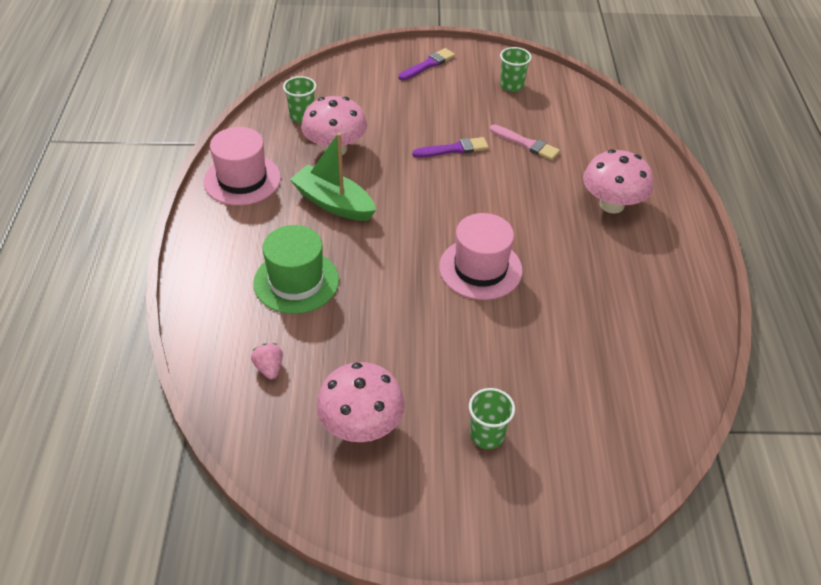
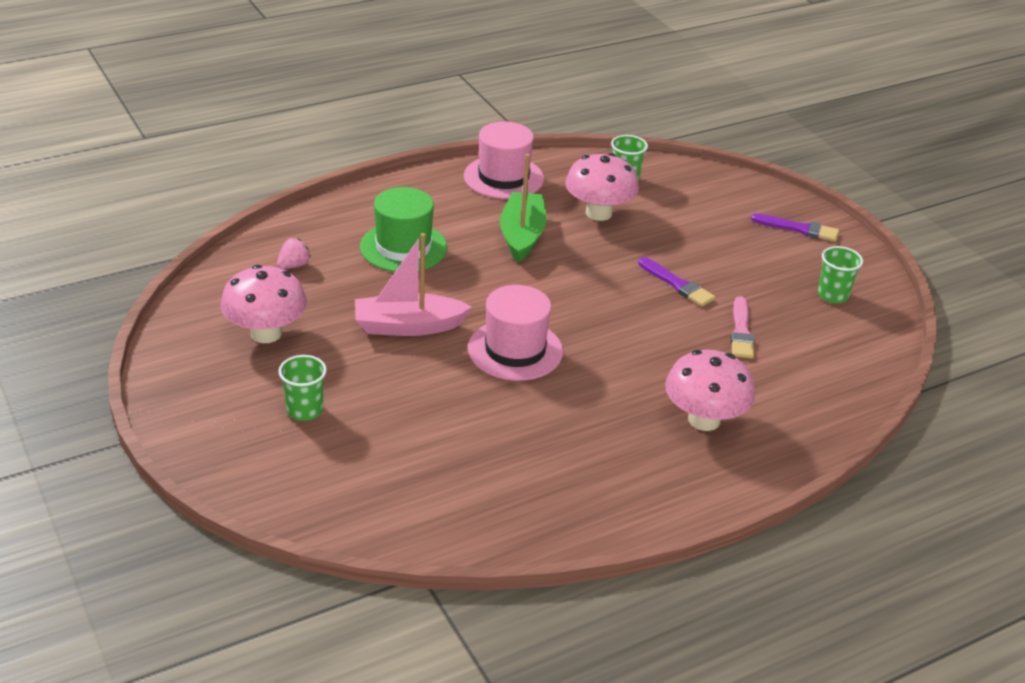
camera: 60 degrees right, 10 degrees down
none -> pink boat [355,233,472,336]

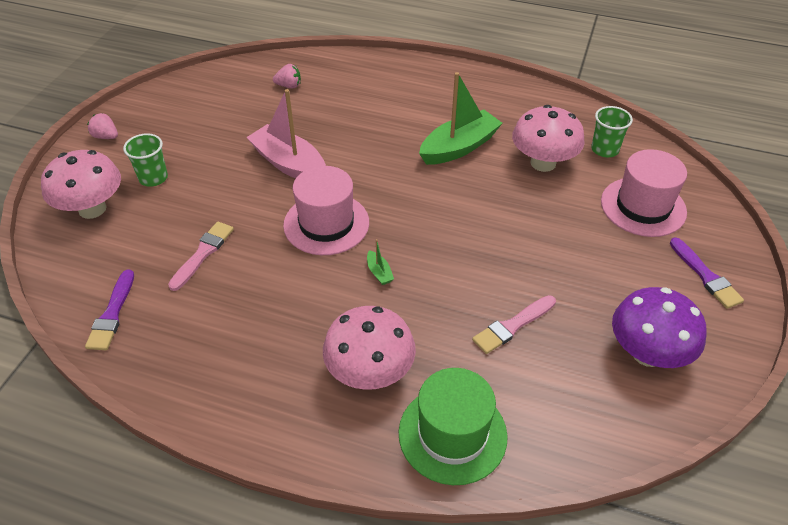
camera: 50 degrees right, 10 degrees up
pink mushroom [220,265,307,343] -> pink mushroom moved to [41,150,121,219]
green hat [360,187,447,272] -> green hat moved to [399,368,508,485]
pink hat [464,122,544,199] -> pink hat moved to [601,149,687,237]
purple brush [638,257,715,307] -> purple brush moved to [85,269,134,350]
green cup [817,246,863,303] -> purple mushroom [612,287,707,368]
none -> pink strawberry [87,113,118,139]
none -> pink brush [168,221,234,291]
none -> green boat [367,239,394,285]

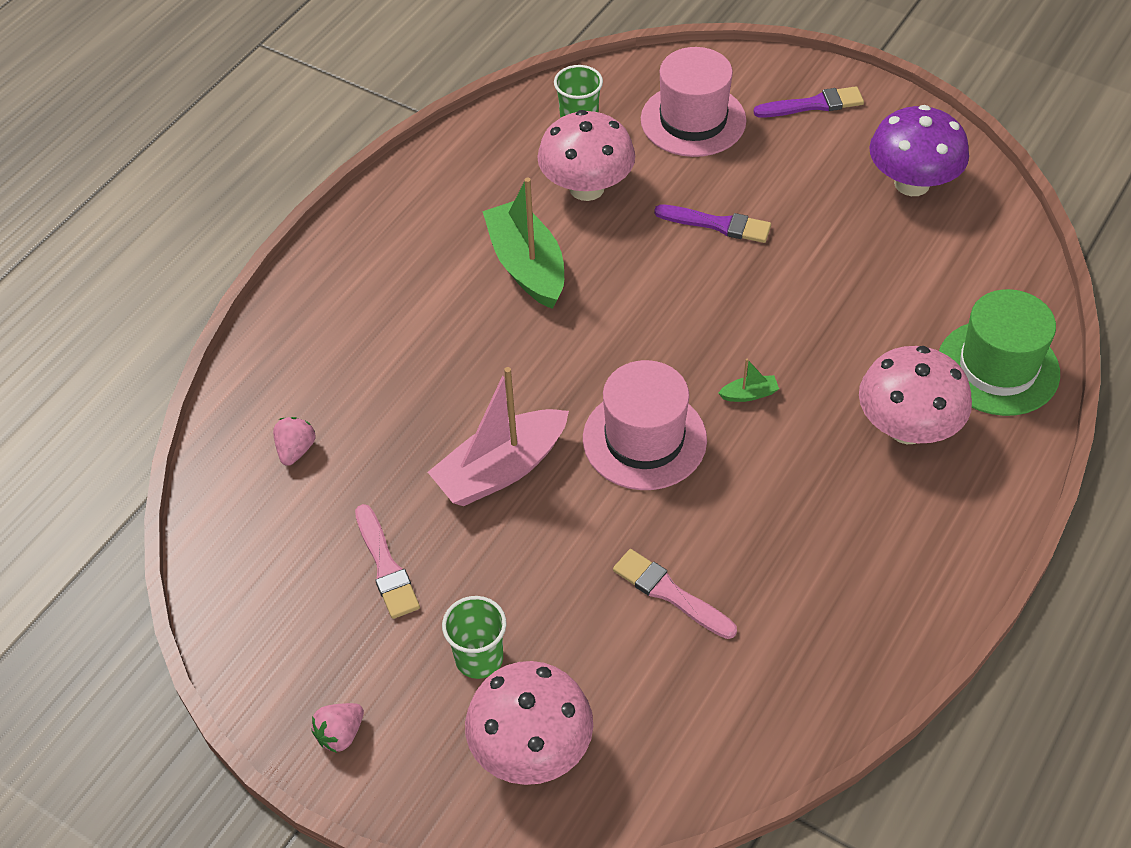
camera: 75 degrees left, 5 degrees up
purple brush [85,269,134,350] -> purple brush moved to [654,205,771,243]
pink brush [472,295,556,354] -> pink brush moved to [355,504,420,619]

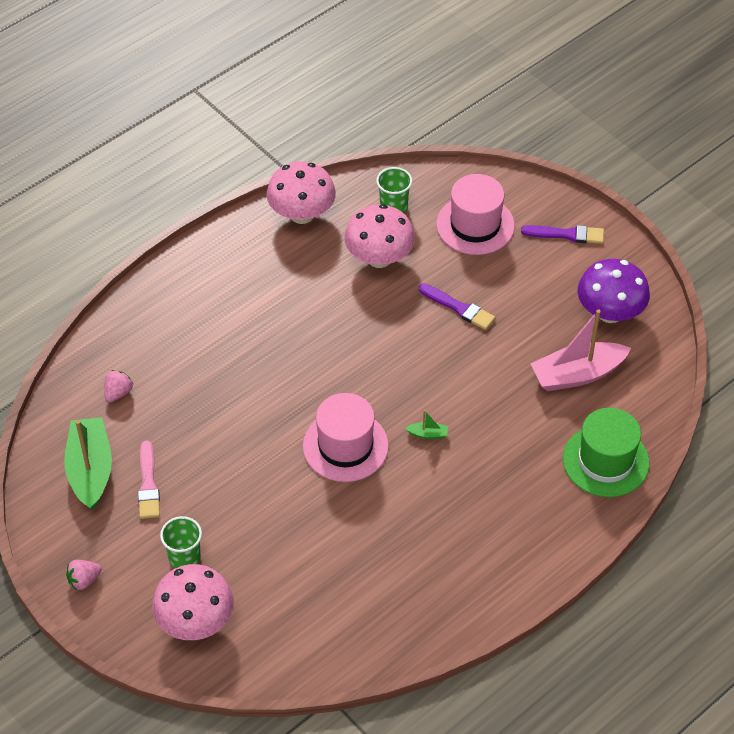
camera: 15 degrees right, 0 degrees up
pink boat [428,367,569,506] -> pink boat moved to [530,309,631,391]
green boat [482,177,564,309] -> green boat moved to [64,417,112,510]
pink brush [613,549,737,639] -> none
pink mushroom [859,346,972,444] -> pink mushroom moved to [266,161,336,224]

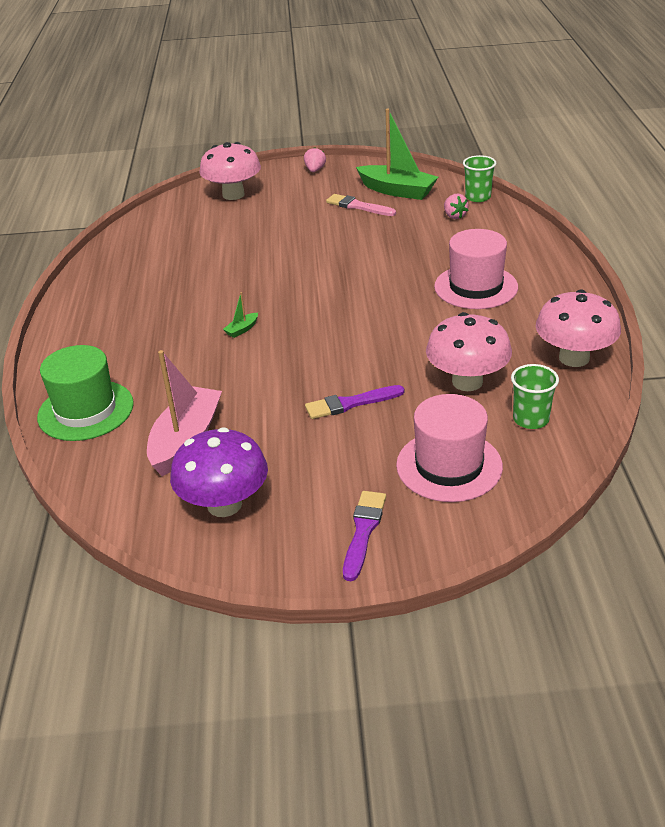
camera: 130 degrees right, 15 degrees down
green cup [160,516,202,568] -> green cup moved to [463,155,496,202]
pink hat [303,393,389,482] -> pink hat moved to [434,229,518,309]
purple brush [521,225,604,244] -> purple brush turned 150 degrees clockwise [343,491,386,581]

